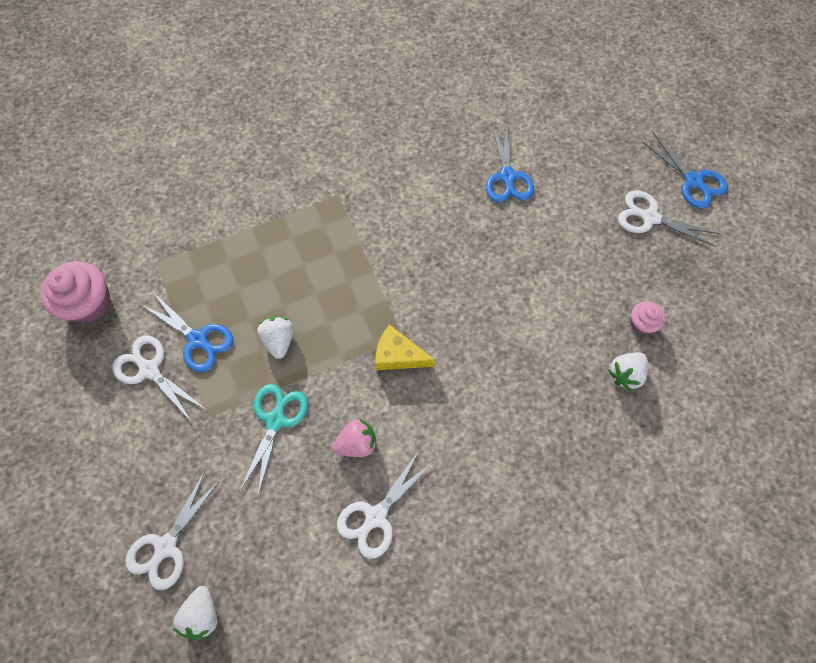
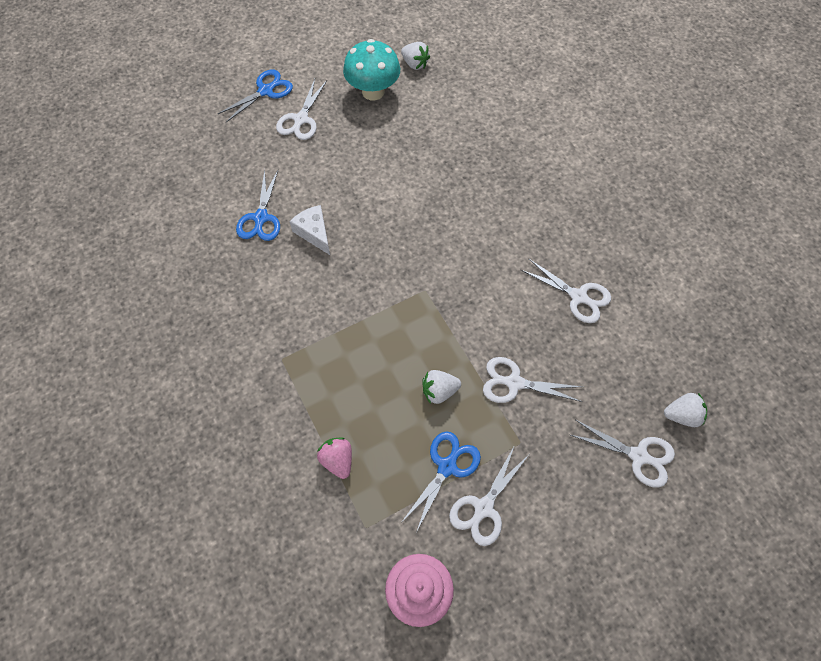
camera: 95 degrees left, 5 degrees down
turquoise scissors [240,384,308,496] -> white scissors [483,357,582,403]
pink strawberry [332,419,377,457] -> pink strawberry moved to [317,437,352,479]
yellow cheese [375,325,435,370] -> none
blue scissors [486,124,534,202] -> blue scissors turned 105 degrees clockwise [236,169,280,241]
white strawberry [608,352,648,391] -> white strawberry moved to [401,42,430,70]
pink cupcake [630,301,665,334] -> none
none -> white cheese [290,205,330,255]
none -> turquoise mushroom [343,39,400,100]

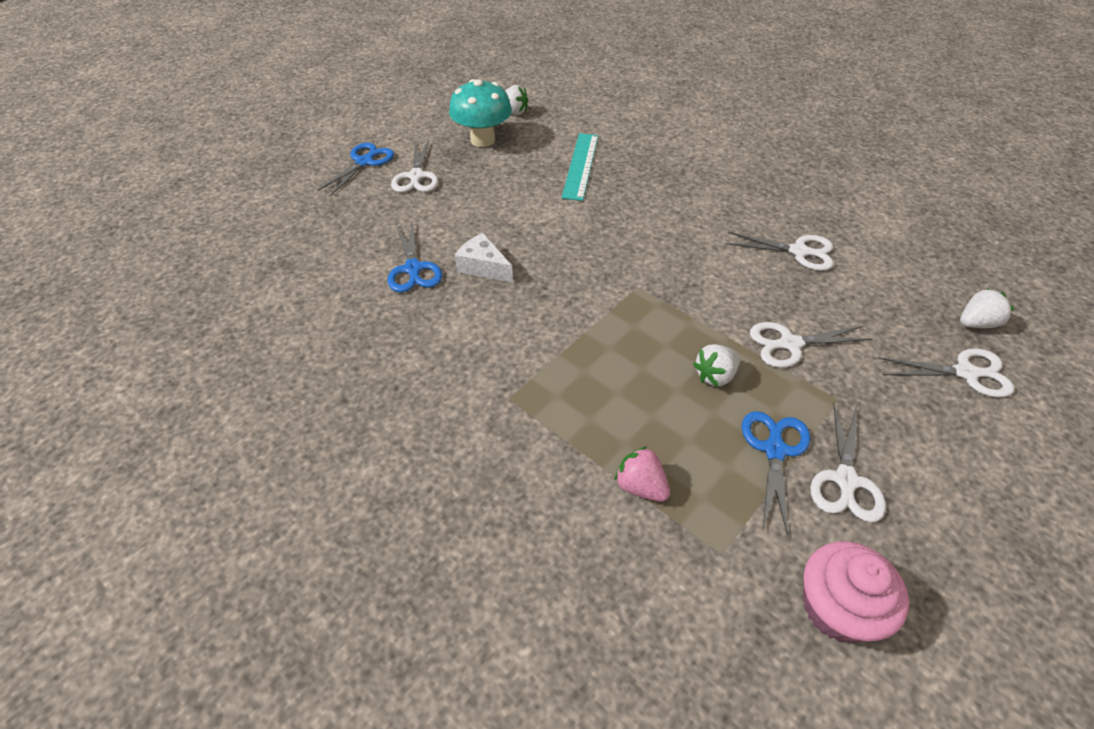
camera: 20 degrees left, 15 degrees down
none -> turquoise ruler [561,133,598,201]

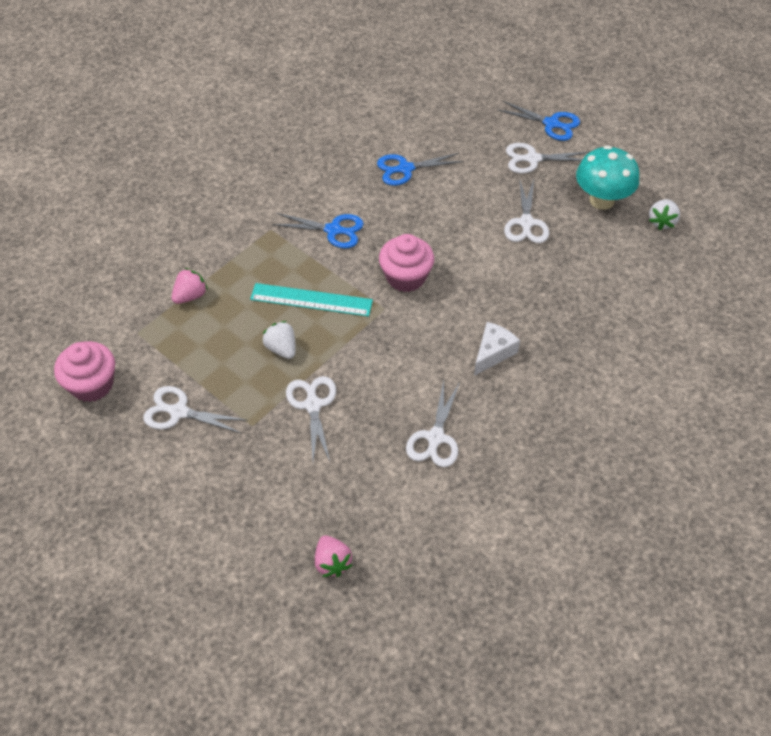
camera: 90 degrees right, 5 degrees up
white cheese [455,233,513,283] -> white cheese moved to [474,322,520,376]
turquoise ruler [561,133,598,201] -> turquoise ruler moved to [250,283,373,317]
blue scissors [742,411,810,536] -> blue scissors moved to [272,213,364,248]
white scissors [878,348,1014,398] -> white scissors moved to [504,178,549,243]
white strawberry [960,288,1014,328] -> pink strawberry [315,535,352,577]
none -> pink cupcake [379,234,434,292]

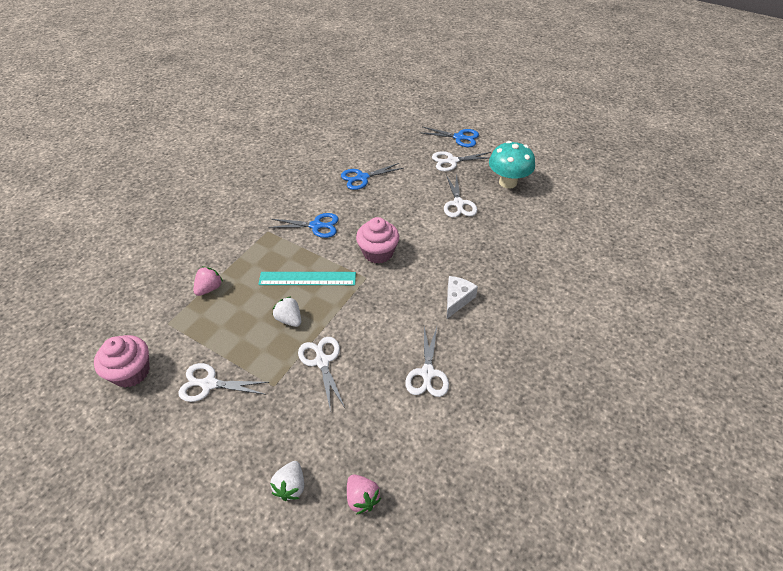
camera: 10 degrees left, 5 degrees down
white strawberry [649,199,680,230] -> white strawberry moved to [270,461,304,501]

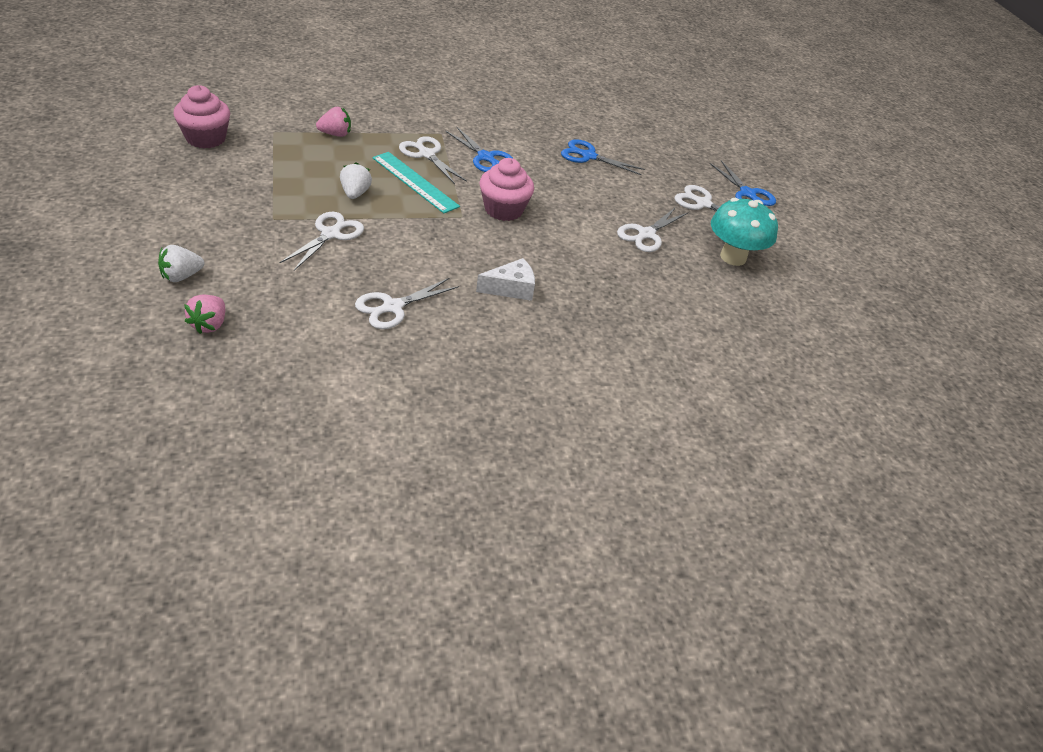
camera: 40 degrees right, 5 degrees down
white scissors [178,363,269,402] -> white scissors moved to [399,136,467,184]

